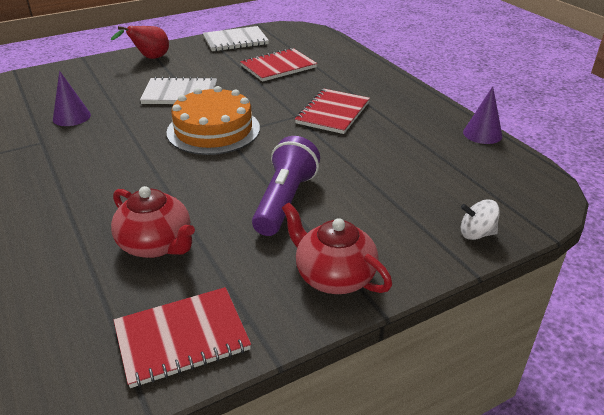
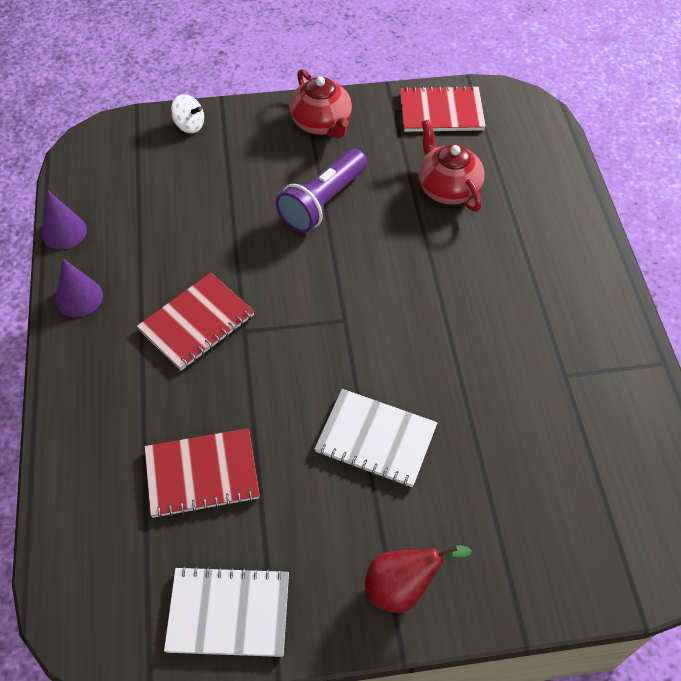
camera: 160 degrees left, 20 degrees up
purple cone [53,71,91,126] -> purple cone moved to [56,258,103,317]
orange cake [166,86,260,155] -> none

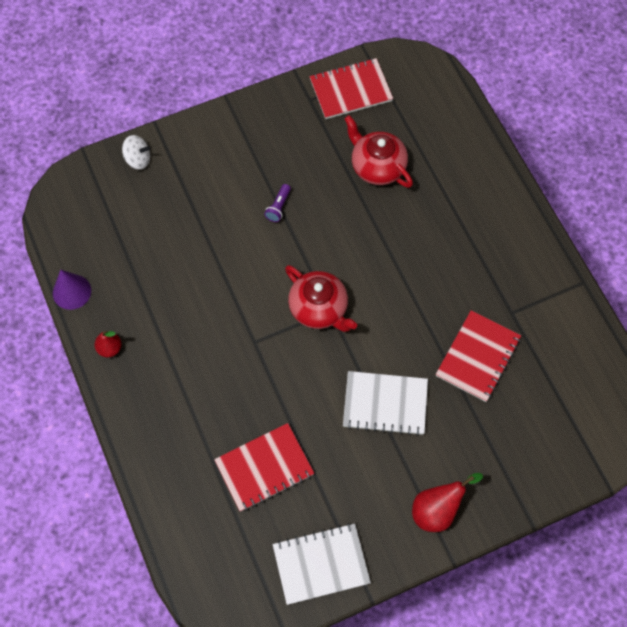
camera: 15 degrees left, 10 degrees up
purple cone [56,258,103,317] -> red pear [94,331,121,357]
red notebook [137,273,255,371] -> red notebook moved to [436,310,521,402]
purple flashlight [276,149,367,233] -> purple flashlight [264,184,291,222], size x0.43
red teapot [289,69,352,139] -> red teapot moved to [285,265,357,332]

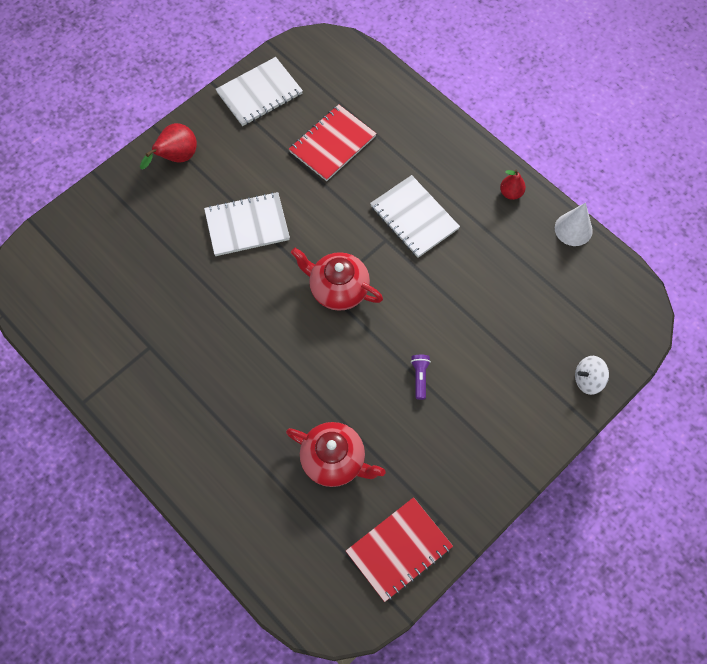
camera: 160 degrees right, 0 degrees up
purple cone [53,270,91,310] -> white cone [555,203,593,246]
red notebook [436,310,521,402] -> none
none -> white notebook [370,175,460,258]

